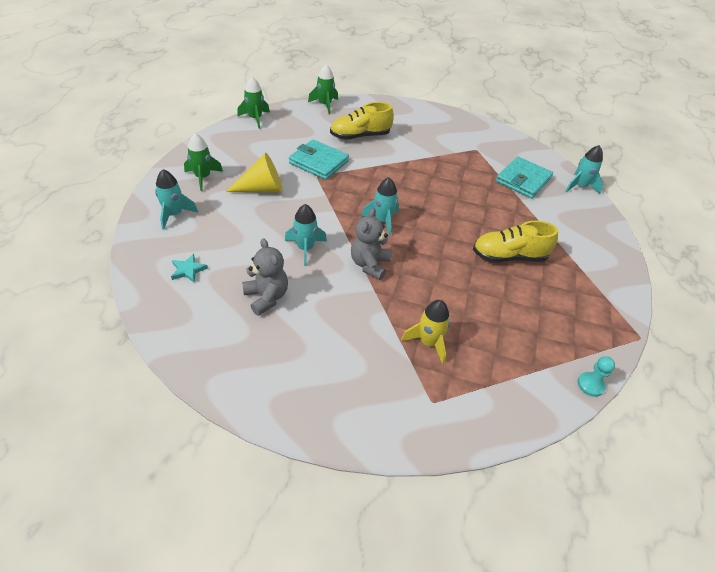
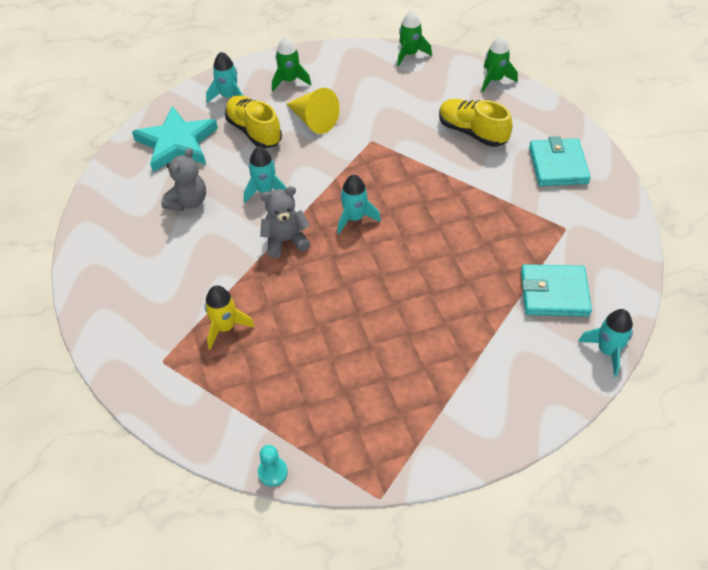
camera: 60 degrees right, 5 degrees up
turquoise star [171,254,208,282] -> turquoise star [132,106,218,172], size x2.45
turquoise wallet [289,139,349,180] -> turquoise wallet moved to [529,136,591,186]
yellow shoe [473,221,558,263] -> yellow shoe moved to [225,95,282,148]

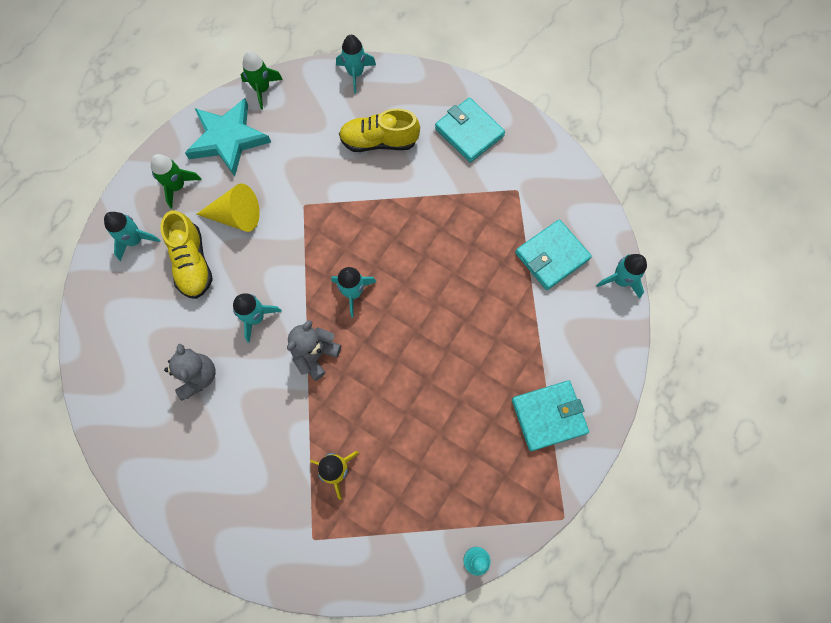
camera: 40 degrees left, 20 degrees up
turquoise star [132,106,218,172] -> turquoise star moved to [185,98,271,177]
yellow shoe [225,95,282,148] -> yellow shoe turned 120 degrees counterclockwise [160,210,213,299]
green rocket [482,35,518,92] -> turquoise rocket [336,35,376,94]
none -> turquoise wallet [512,381,589,451]

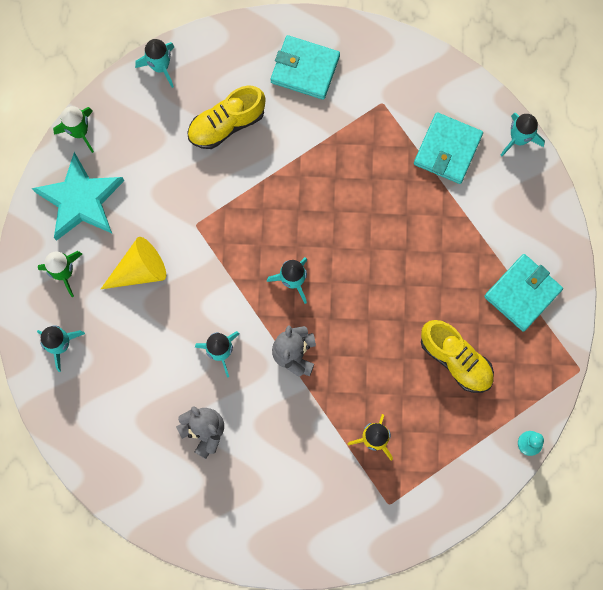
camera: 30 degrees left, 5 degrees up
yellow shoe [160,210,213,299] -> yellow shoe moved to [421,320,494,393]

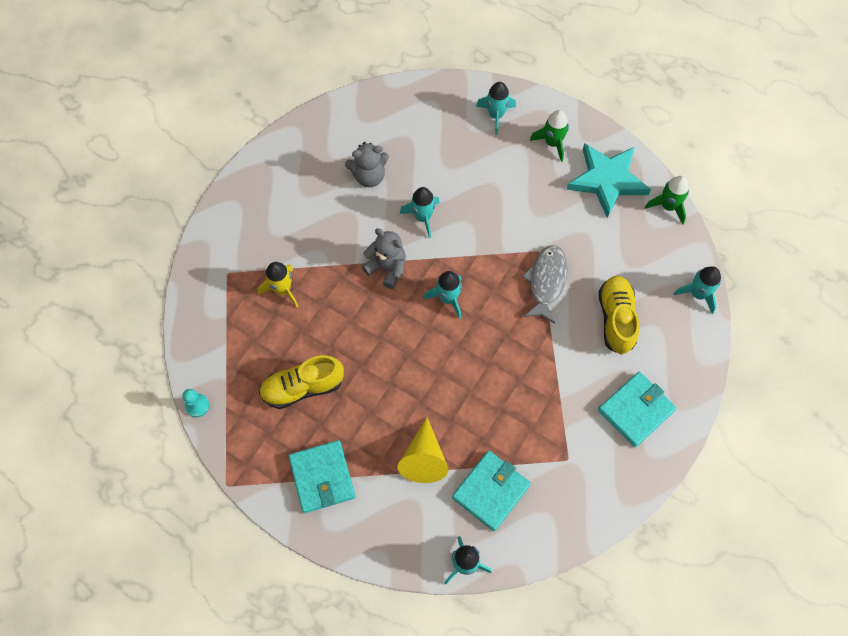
camera: 120 degrees right, 10 degrees down
yellow cone [101,237,166,289] -> yellow cone moved to [397,417,448,483]
turquoise wallet [414,112,483,184] -> turquoise wallet turned 75 degrees clockwise [452,451,531,531]
none -> grey fish [522,245,568,324]

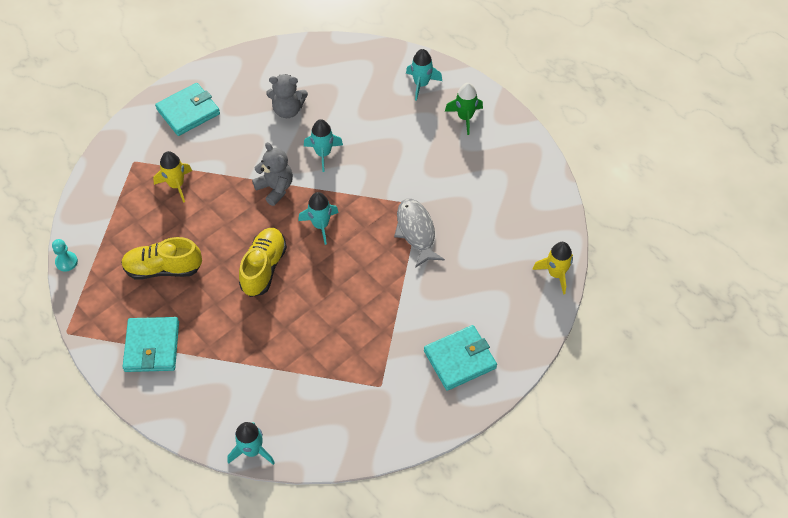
camera: 15 degrees right, 10 degrees down
yellow cone [397,417,448,483] -> none
turquoise wallet [452,451,531,531] -> turquoise wallet moved to [155,83,220,136]
grey fish [522,245,568,324] -> grey fish turned 45 degrees counterclockwise [394,199,445,268]
turquoise star [566,143,651,218] -> none
yellow shoe [599,276,639,355] -> yellow shoe moved to [239,228,287,297]
green rocket [645,176,689,225] -> none
turquoise rocket [673,266,721,314] -> yellow rocket [532,242,573,294]

